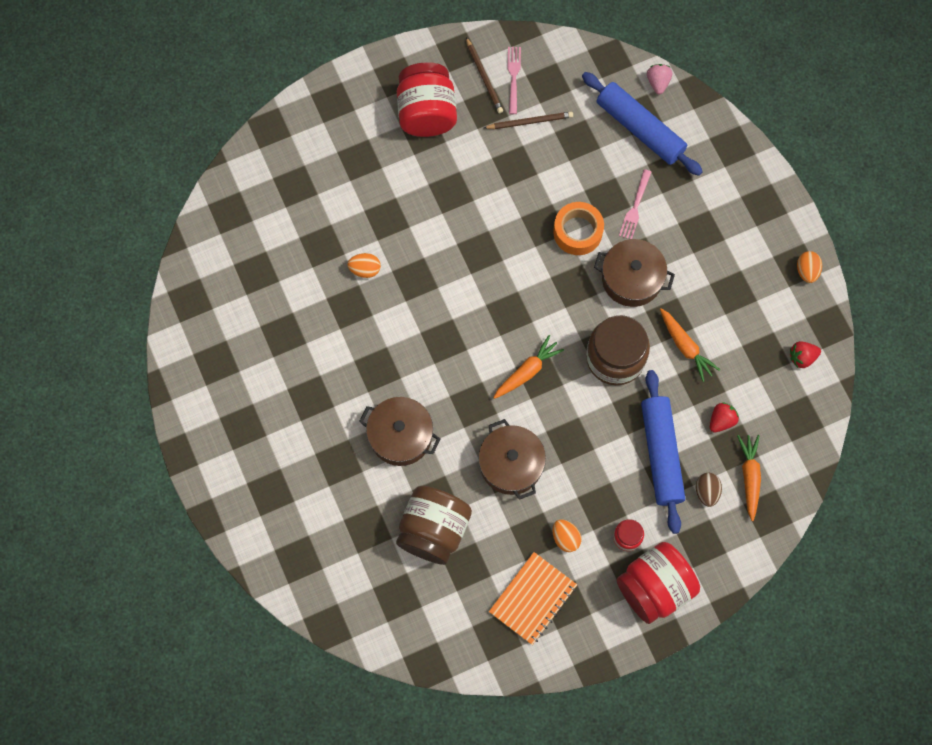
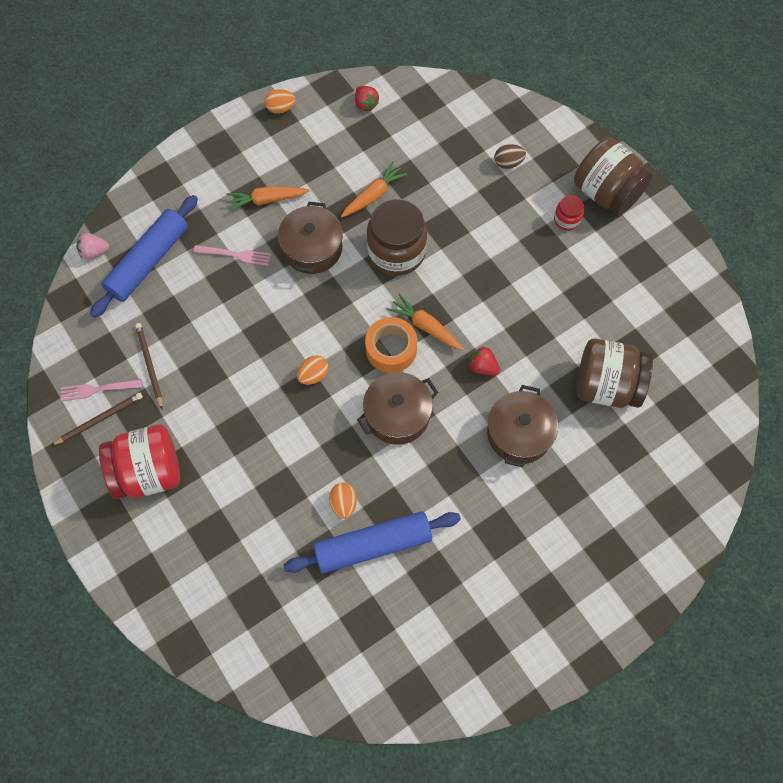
camera: 100 degrees left, 5 degrees down
brown pot [478,419,546,500] -> brown pot moved to [357,372,439,445]
orange notebook [489,552,577,645] -> none
orange tape [553,202,604,255] -> orange tape moved to [365,317,417,373]
orange egg [553,519,582,552] -> orange egg moved to [297,355,329,385]
red jar [617,542,700,624] -> brown jar [574,138,653,215]
blue rolling pin [641,370,685,534] -> blue rolling pin moved to [283,511,461,573]
red strawberry [710,403,739,432] -> red strawberry moved to [468,346,500,376]
orange carrot [737,435,761,521] -> orange carrot moved to [226,186,309,211]

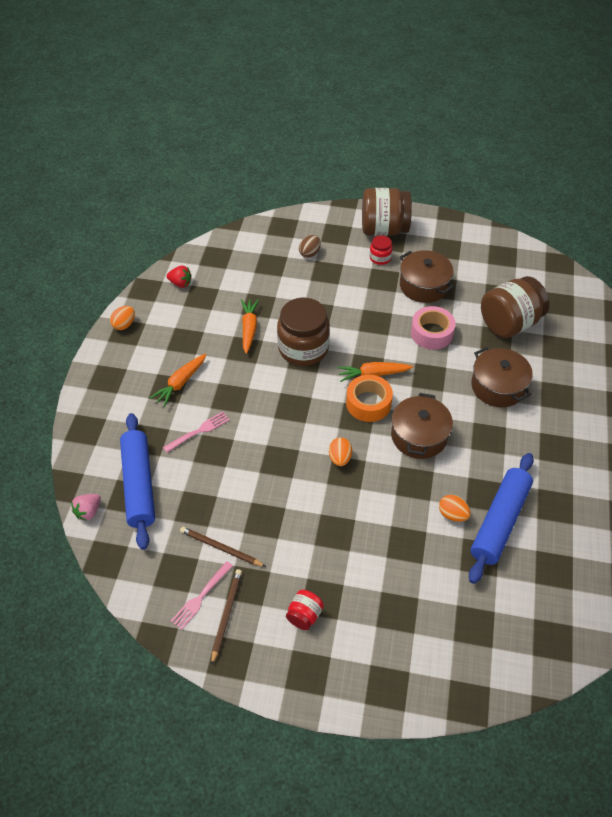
camera: 45 degrees left, 15 degrees down
red jar [99,425,180,499] -> red jar [286,590,324,630], size x0.47
brown pot [278,202,343,274] -> brown pot moved to [400,250,454,303]
red strawberry [468,346,500,376] -> none
none -> pink tape [411,306,456,350]

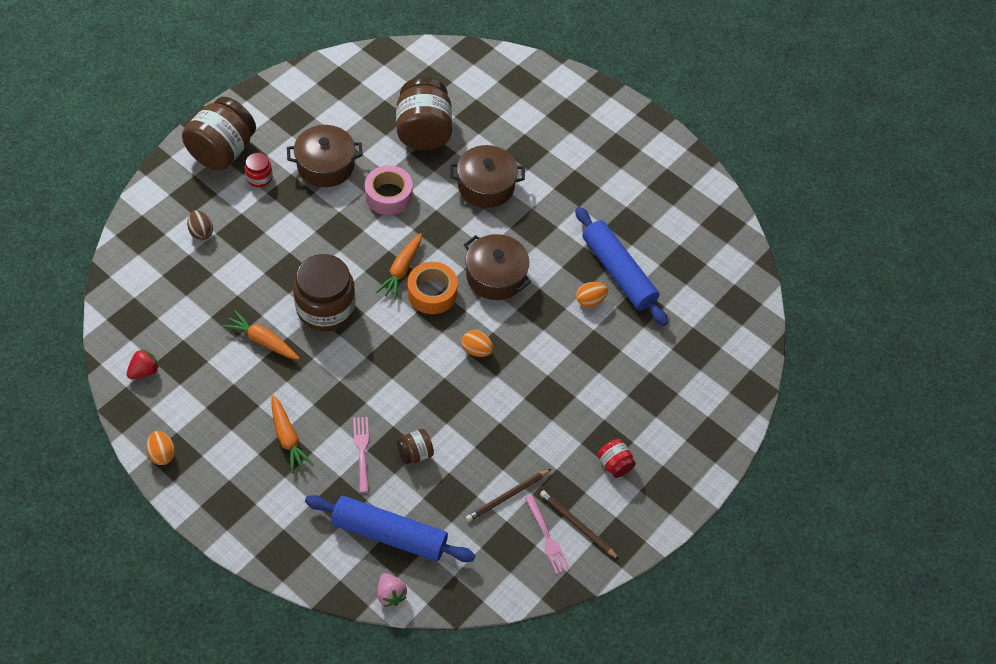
camera: 65 degrees left, 5 degrees up
none -> brown jar [397,429,434,464]

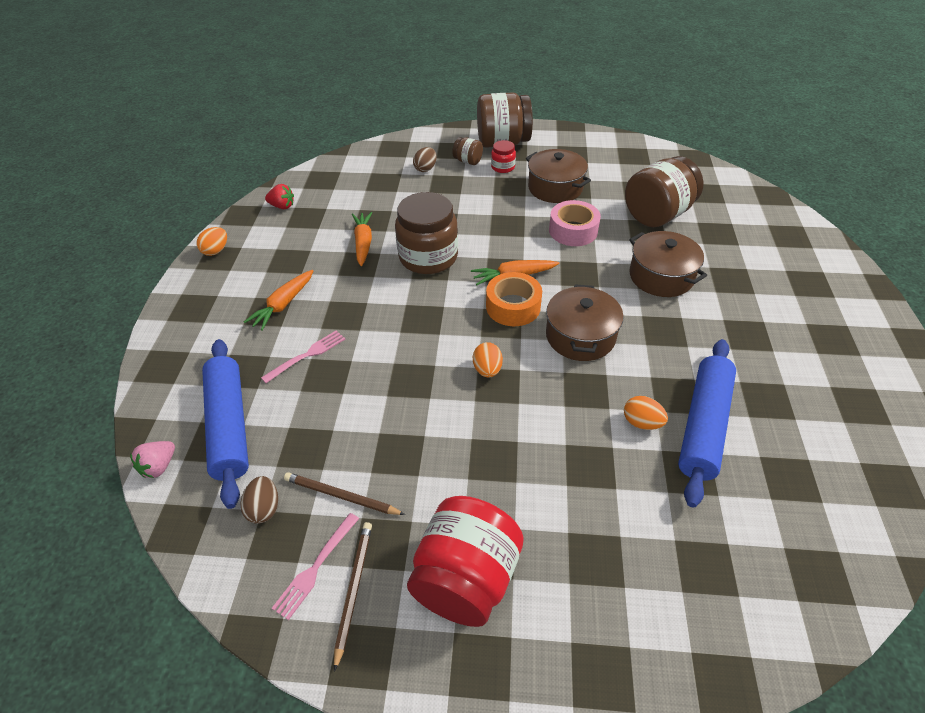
camera: 60 degrees right, 10 degrees down
brown jar [397,429,434,464] -> brown jar moved to [452,137,483,165]
red jar [598,439,636,478] -> red jar [407,496,524,627], size x2.13
none -> brown egg [241,476,278,524]

